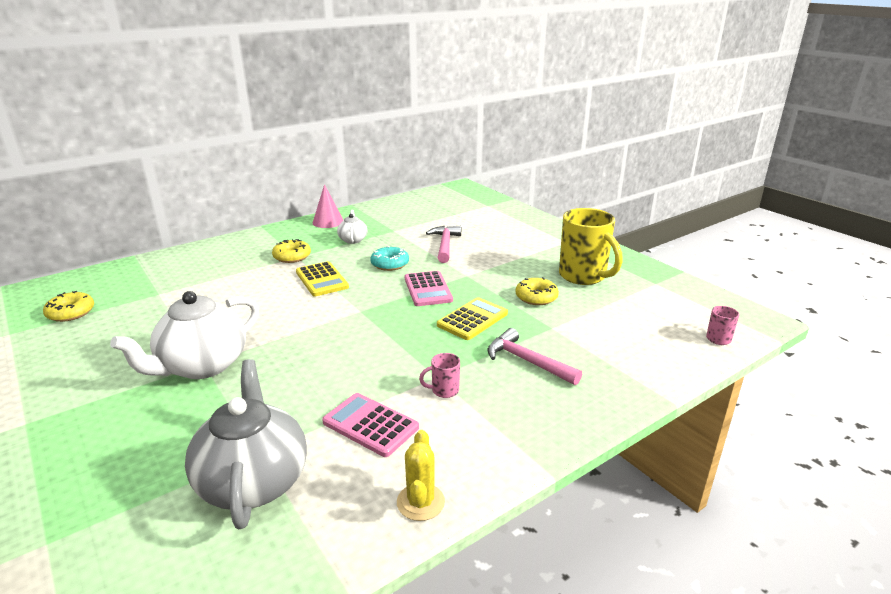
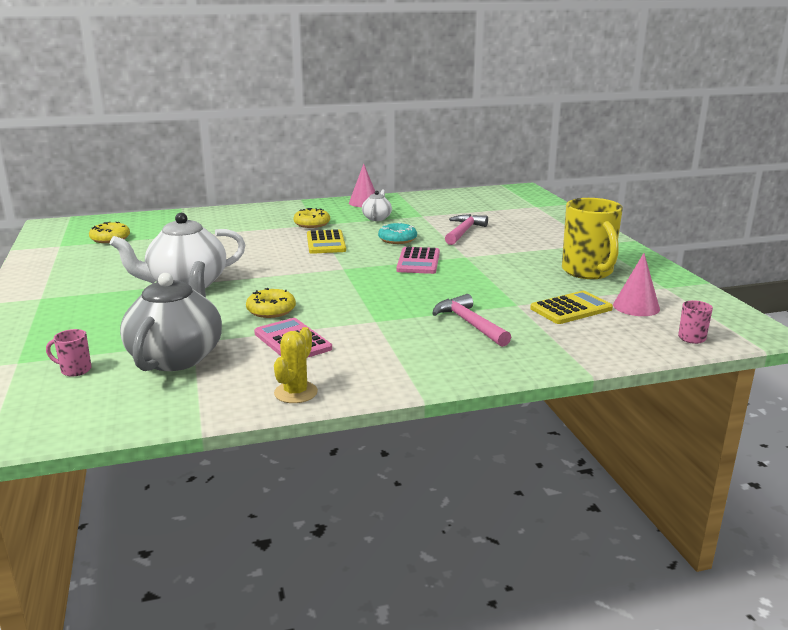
camera: 20 degrees right, 5 degrees down
pink mug [419,353,460,398] -> pink mug moved to [46,329,92,376]
yellow calculator [437,297,508,340] -> yellow calculator moved to [530,291,613,324]
yellow donut [515,277,559,305] -> yellow donut moved to [246,288,296,318]
none -> pink cone [613,253,660,316]

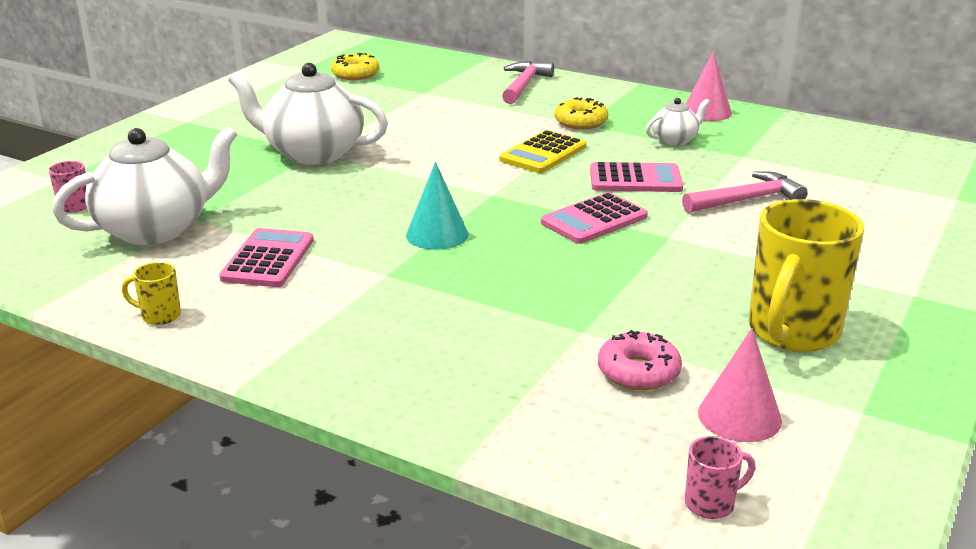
camera: 45 degrees right, 5 degrees up
grey teapot [120,261,222,371] -> white teapot [52,126,238,245]
yellow donut [246,288,296,318] -> none
yellow cactus [274,327,318,403] -> yellow mug [122,262,181,325]
turquoise donut [378,222,417,244] -> pink calculator [590,162,683,192]
pink hammer [432,294,511,347] -> pink hammer moved to [502,61,554,104]
yellow calculator [530,291,613,324] -> pink donut [598,330,682,390]
none -> turquoise cone [406,162,468,250]

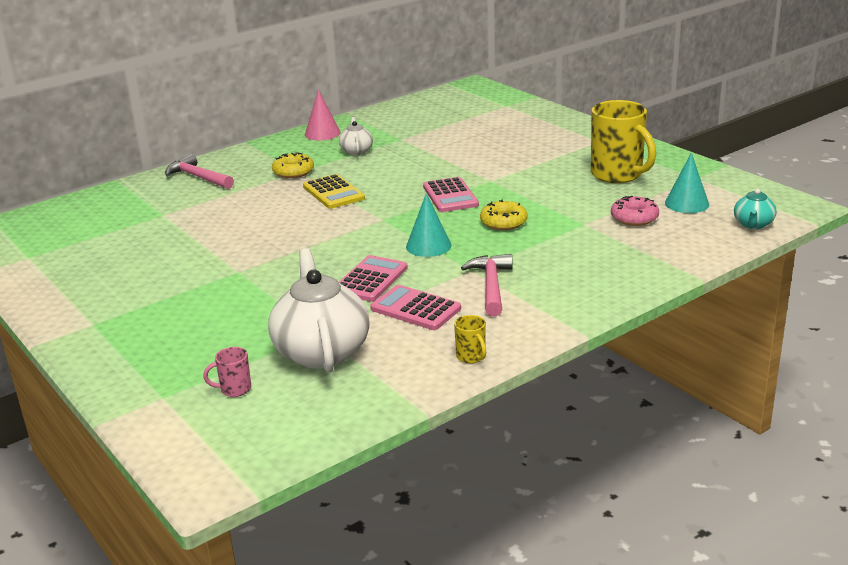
camera: 65 degrees left, 0 degrees up
yellow mug [122,262,181,325] -> yellow mug turned 60 degrees counterclockwise [454,315,486,364]
white teapot [228,63,388,165] -> none
yellow donut [331,53,379,80] -> yellow donut moved to [480,200,528,230]
pink calculator [590,162,683,192] -> pink calculator moved to [339,255,408,302]
pink hammer [682,171,808,213] -> pink hammer moved to [461,254,513,317]
pink mug [685,436,755,519] -> turquoise teapot [734,188,777,229]
pink cone [698,328,782,442] -> turquoise cone [665,153,709,213]

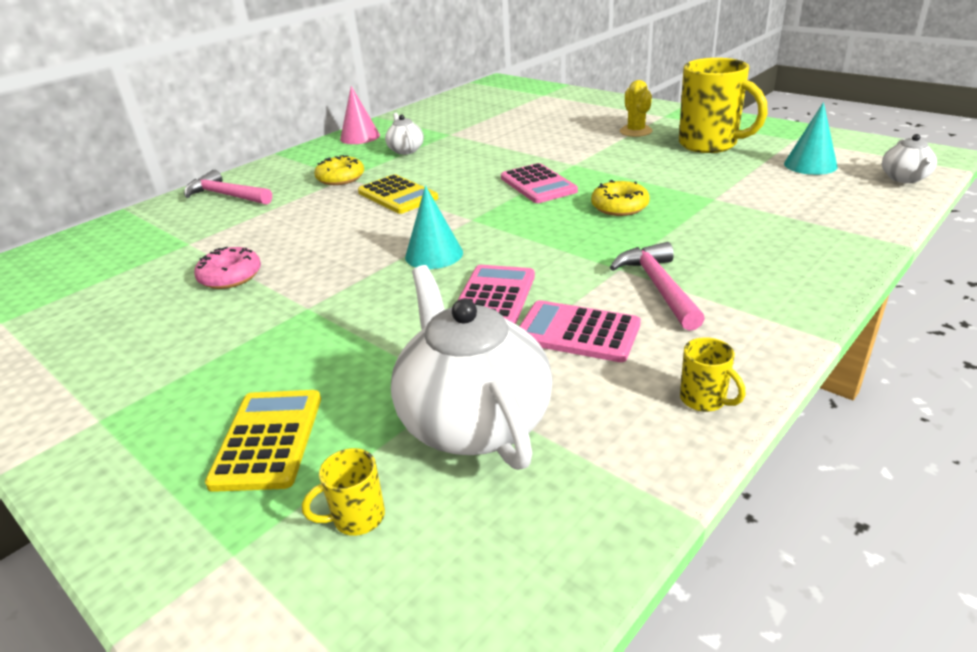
camera: 10 degrees left, 5 degrees up
pink mug [203,347,251,397] -> yellow mug [302,448,385,536]
turquoise cone [406,193,452,257] -> turquoise cone moved to [405,185,463,269]
pink donut [611,196,659,226] -> pink donut moved to [194,247,261,289]
turquoise teapot [734,188,777,229] -> white teapot [882,134,937,183]
none -> yellow calculator [205,390,321,492]
none -> yellow cactus [620,80,653,137]

